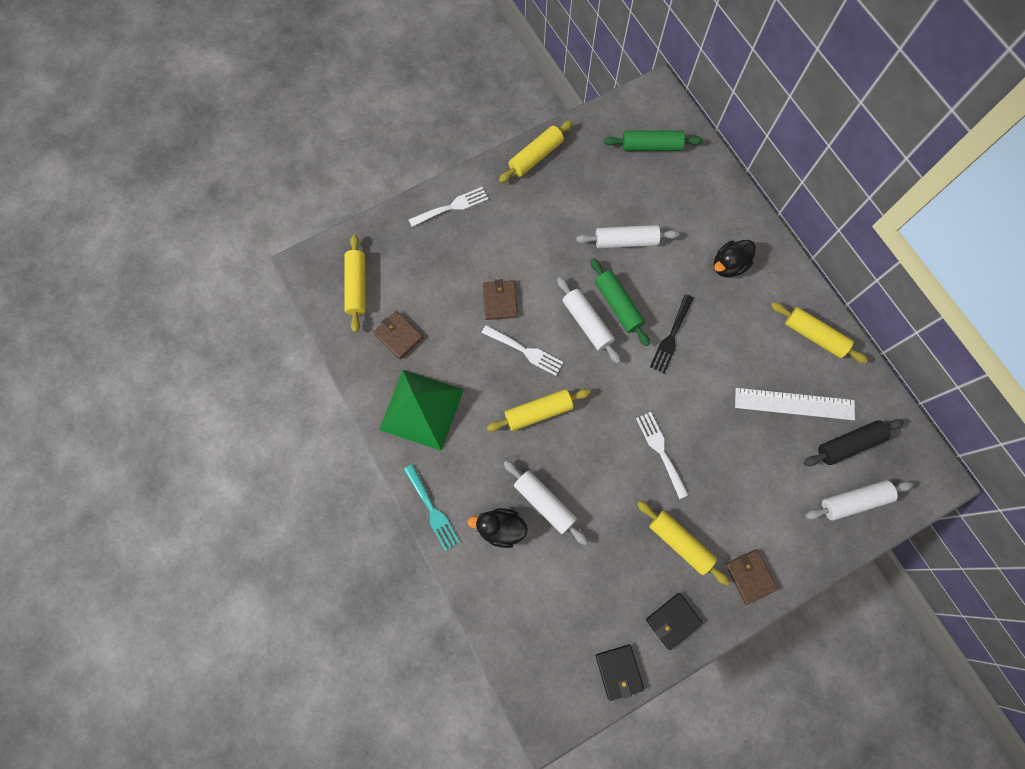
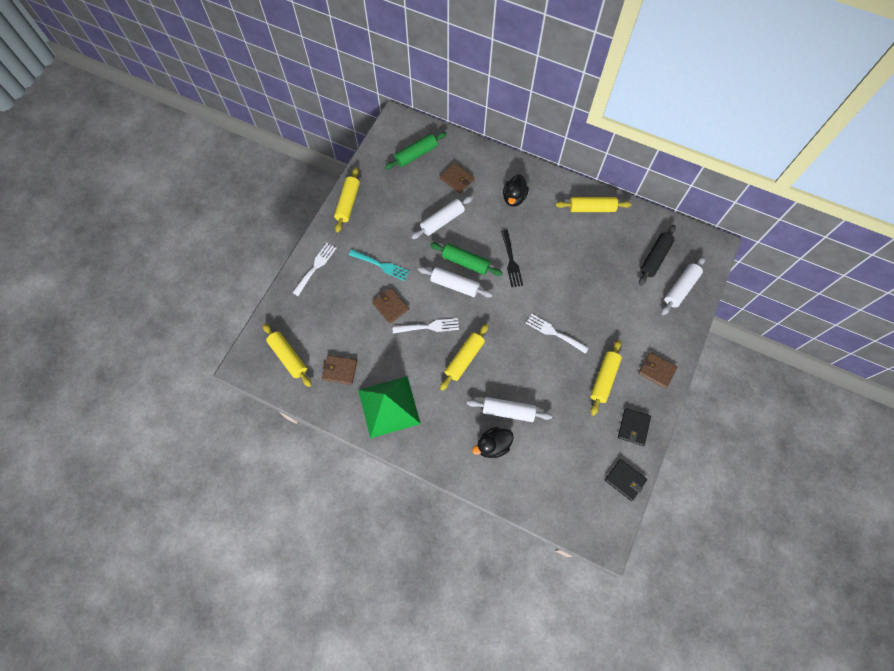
camera: 35 degrees left, 5 degrees down
turquoise fork [404,464,460,551] -> turquoise fork moved to [349,250,410,281]
yellow rolling pin [637,501,730,585] -> yellow rolling pin turned 75 degrees counterclockwise [590,340,622,416]
white ruler [735,388,855,420] -> none
none -> brown wallet [440,162,475,193]

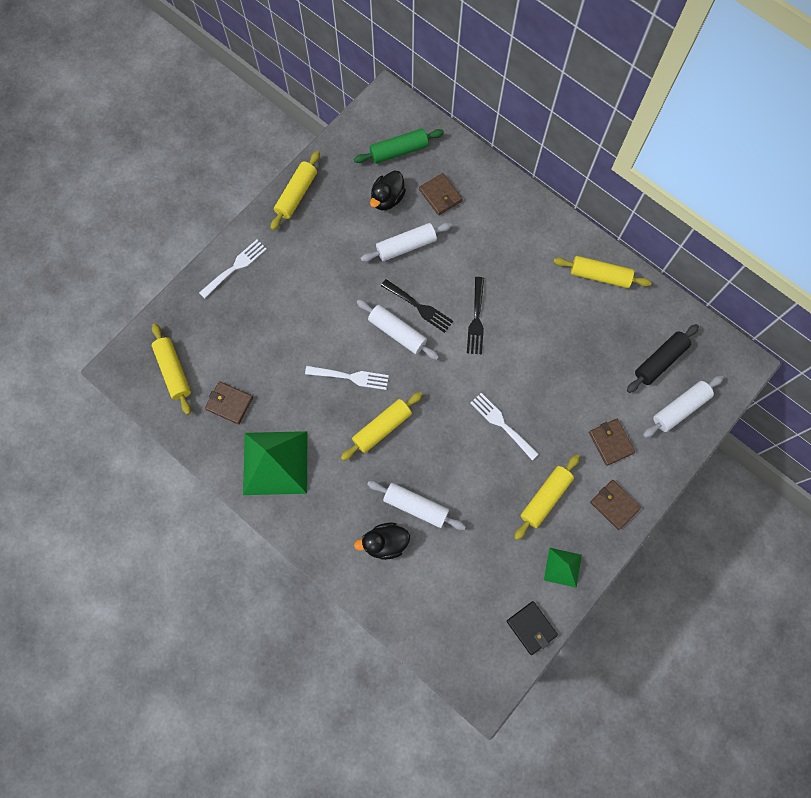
camera: 15 degrees right, 5 degrees up
turquoise fork [349,250,410,281] -> none
brown wallet [372,288,409,324] -> brown wallet moved to [589,419,635,466]
green rolling pin [430,243,503,276] -> black fork [381,279,453,333]
black duck [503,174,529,207] -> black duck moved to [370,171,406,210]
black wallet [618,408,651,446] -> green pyramid [544,548,582,588]

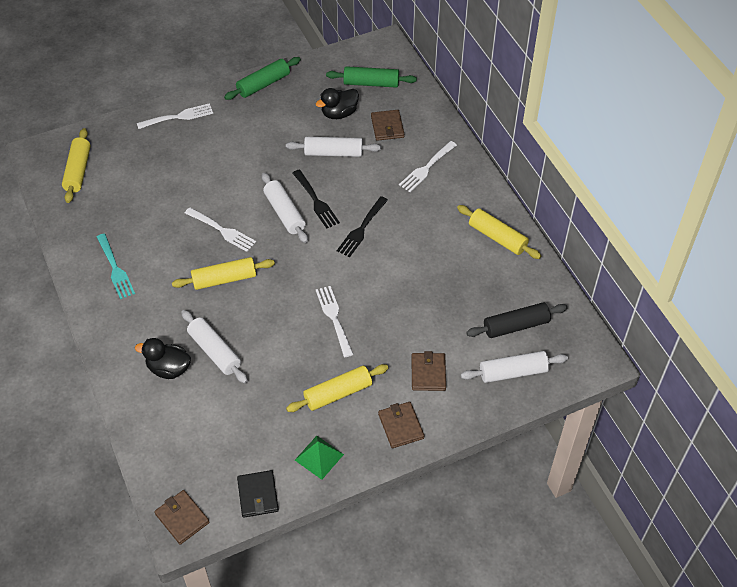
camera: 25 degrees right, 20 degrees down
brown wallet [205,381,253,424] -> brown wallet moved to [154,490,209,545]
green pyramid [243,431,307,495] -> turquoise fork [97,234,135,299]
yellow rolling pin [271,151,320,230] -> green rolling pin [224,57,301,100]
none -> white fork [399,141,457,192]

